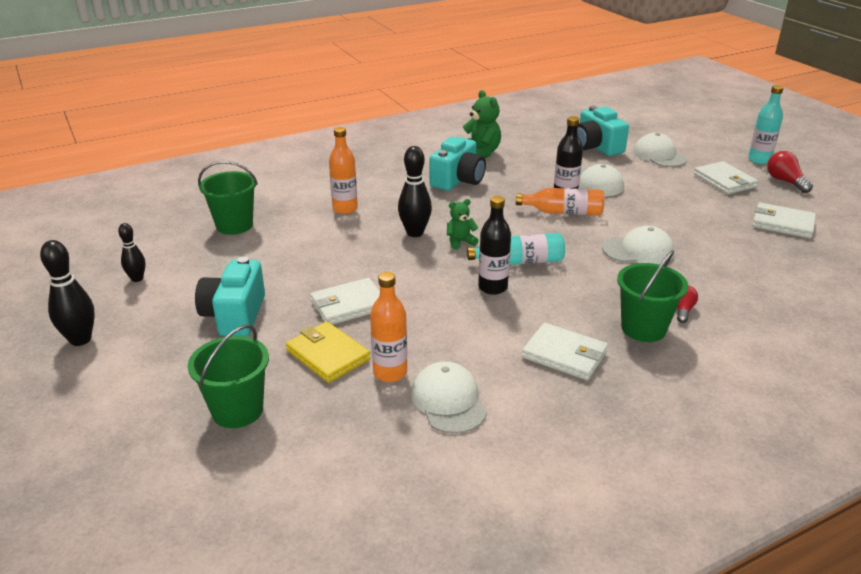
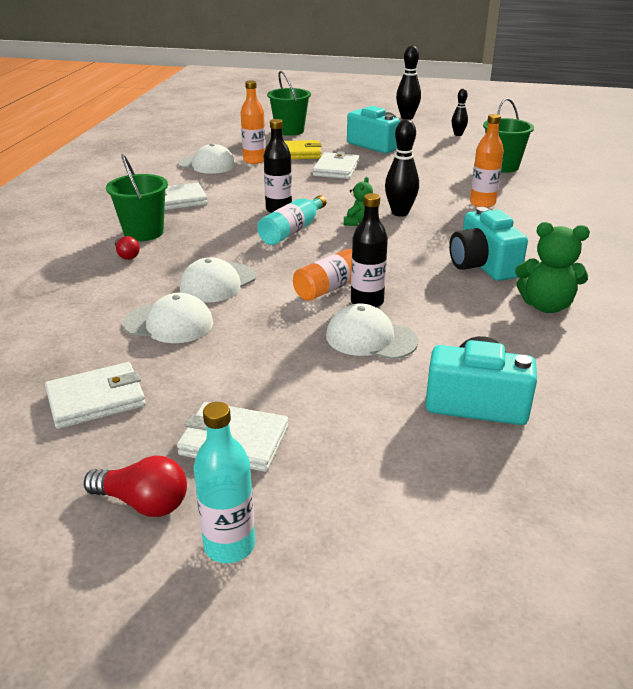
camera: 130 degrees right, 0 degrees up
white cap [633,133,687,167] -> white cap moved to [123,293,213,343]

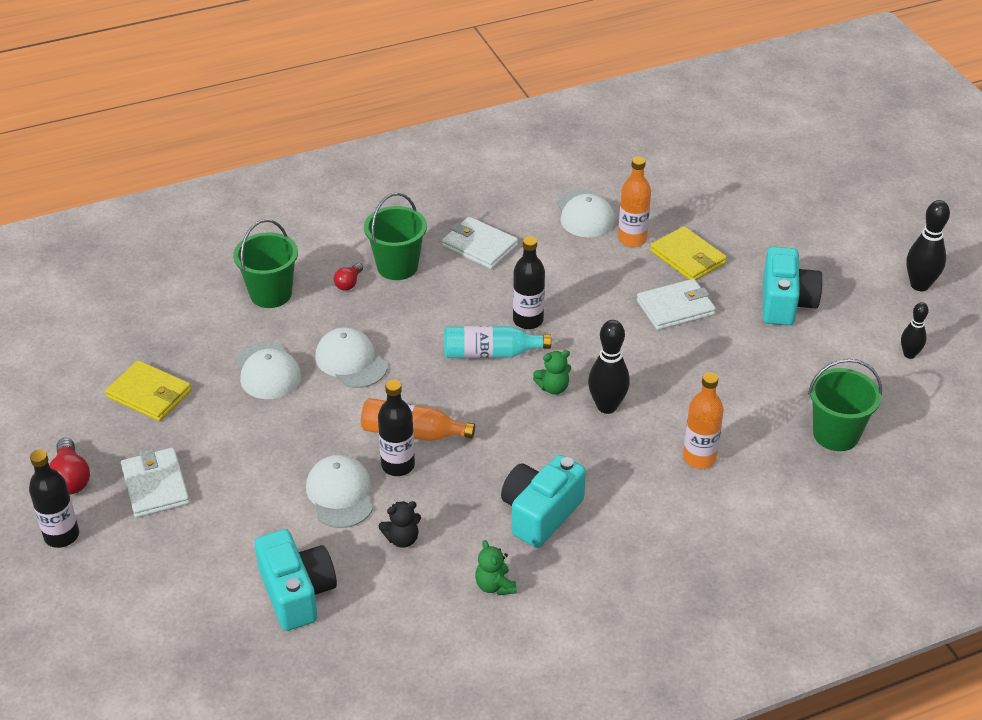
camera: 55 degrees right, 10 degrees up
white wallet [45,362,146,429] -> yellow wallet [105,360,192,421]
white cap [180,257,256,303] -> white cap turned 45 degrees clockwise [315,327,387,388]
turquoise bottle [193,402,255,563] -> black bottle [29,450,79,548]
green bucket [267,71,311,136] -> green bucket moved to [233,219,298,308]
green teddy bear [515,222,590,313] -> green teddy bear [475,540,517,595], size x0.60
none -> black teddy bear [379,501,421,548]

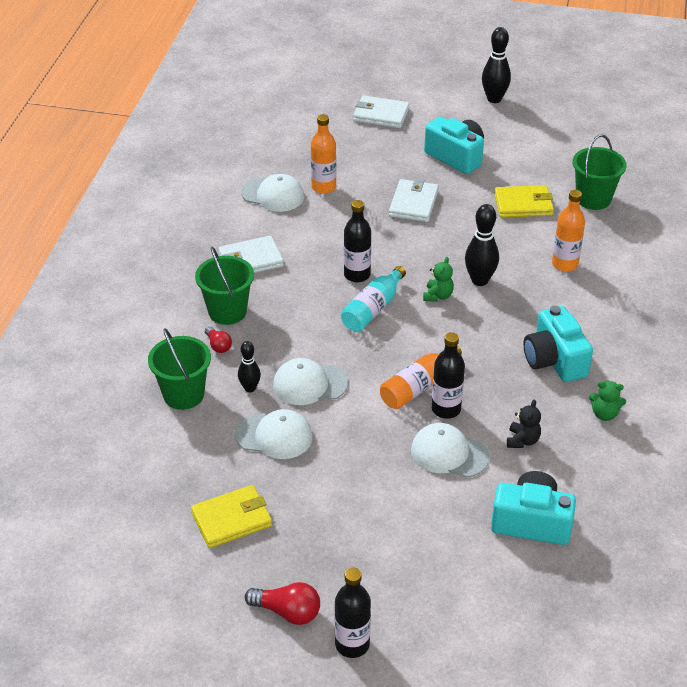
camera: 55 degrees left, 0 degrees up
white wallet [121,448,190,518] -> white wallet moved to [353,95,409,128]
yellow wallet [650,226,727,280] -> yellow wallet moved to [494,185,554,218]
black bowling pin [901,302,929,359] -> black bowling pin moved to [238,341,261,392]

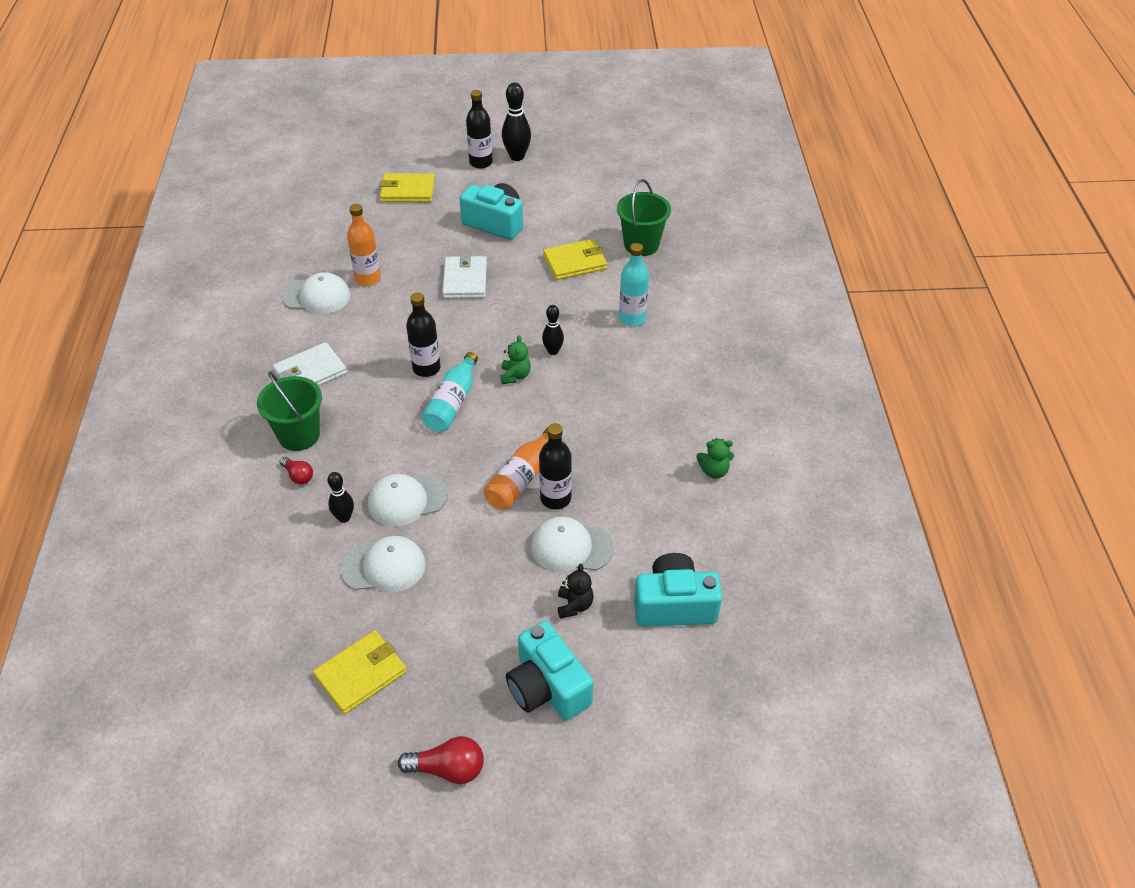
camera: 15 degrees left, 5 degrees up
green bucket [148,328,211,410] -> none
black bottle [335,567,371,658] -> black bottle moved to [466,90,493,169]
white wallet [353,95,409,128] -> yellow wallet [380,173,435,202]
black bowling pin [465,204,499,286] -> black bowling pin [542,305,564,355], size x0.62
black teddy bear [507,400,541,448] -> black teddy bear moved to [558,564,594,619]
turquoise camera [523,306,593,382] -> turquoise camera moved to [506,621,593,720]
orange bottle [552,190,585,272] -> turquoise bottle [619,243,649,326]

